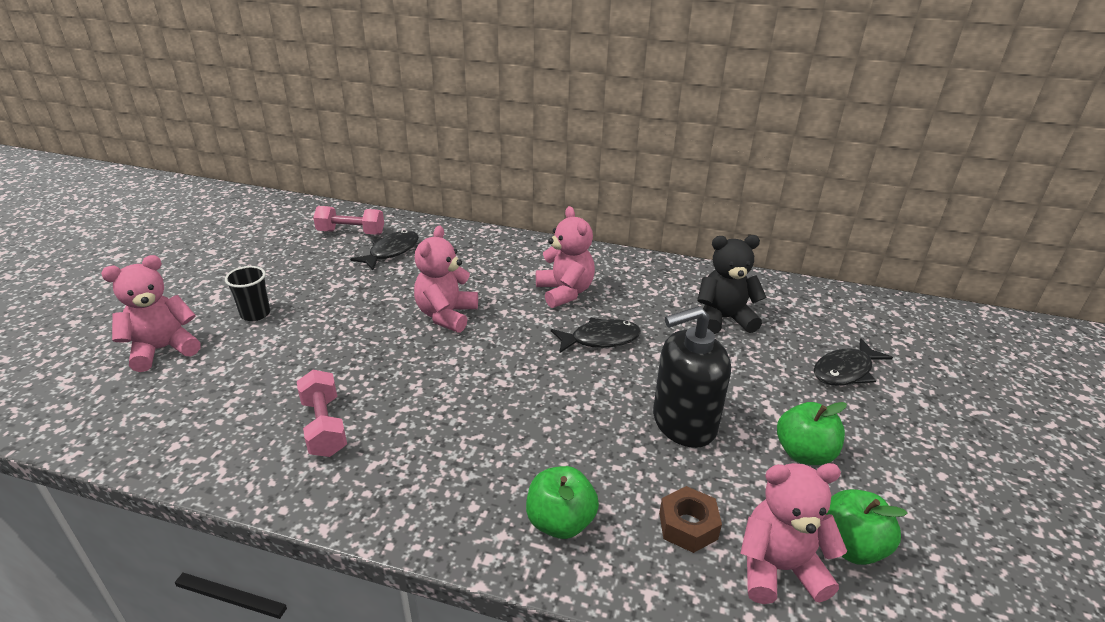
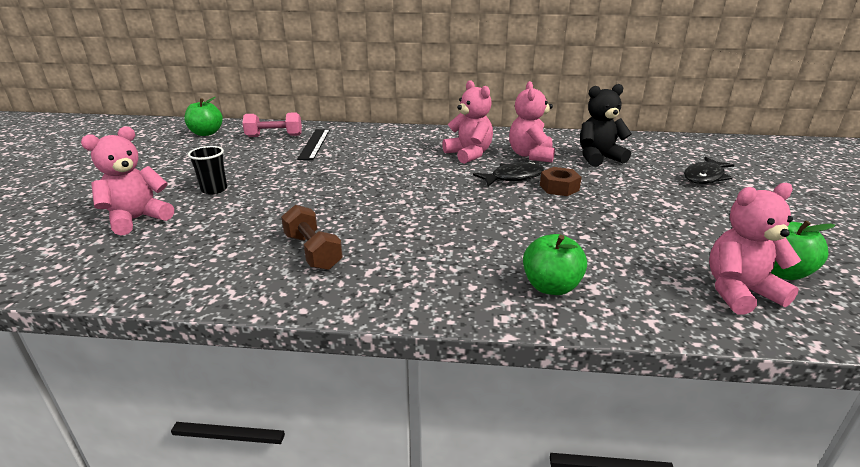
camera: 10 degrees left, 5 degrees down
pink dumbbell [297,370,347,457] -> brown dumbbell [281,205,343,270]
black fish [350,230,419,270] -> black ruler [297,129,330,160]
pink teddy bear [414,225,478,333] -> pink teddy bear moved to [509,81,555,163]
black soap dispenser [653,306,731,448] -> none
brown nut [659,486,722,553] -> brown nut moved to [540,167,582,196]
green apple [777,402,847,465] -> green apple moved to [184,97,223,136]

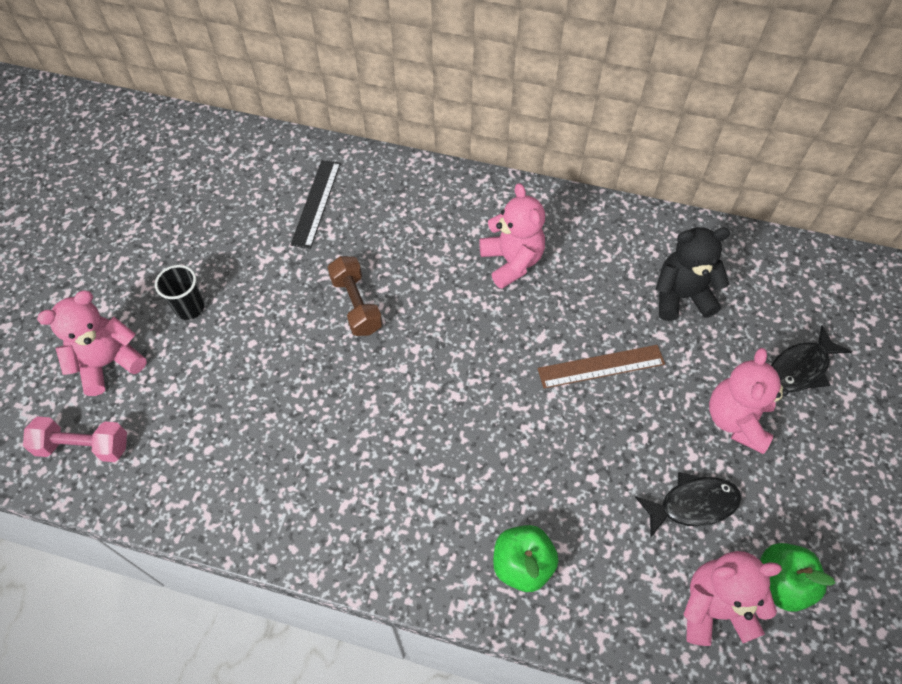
camera: 10 degrees right, 30 degrees up
green apple [184,97,223,136] -> none
pink dumbbell [242,112,302,137] -> pink dumbbell moved to [23,416,127,462]
brown dumbbell [281,205,343,270] -> brown dumbbell moved to [327,256,383,336]
black fish [473,161,544,186] -> black fish moved to [635,472,742,537]
pink teddy bear [509,81,555,163] -> pink teddy bear moved to [709,348,789,454]
brown nut [540,167,582,196] -> brown ruler [538,345,665,388]

